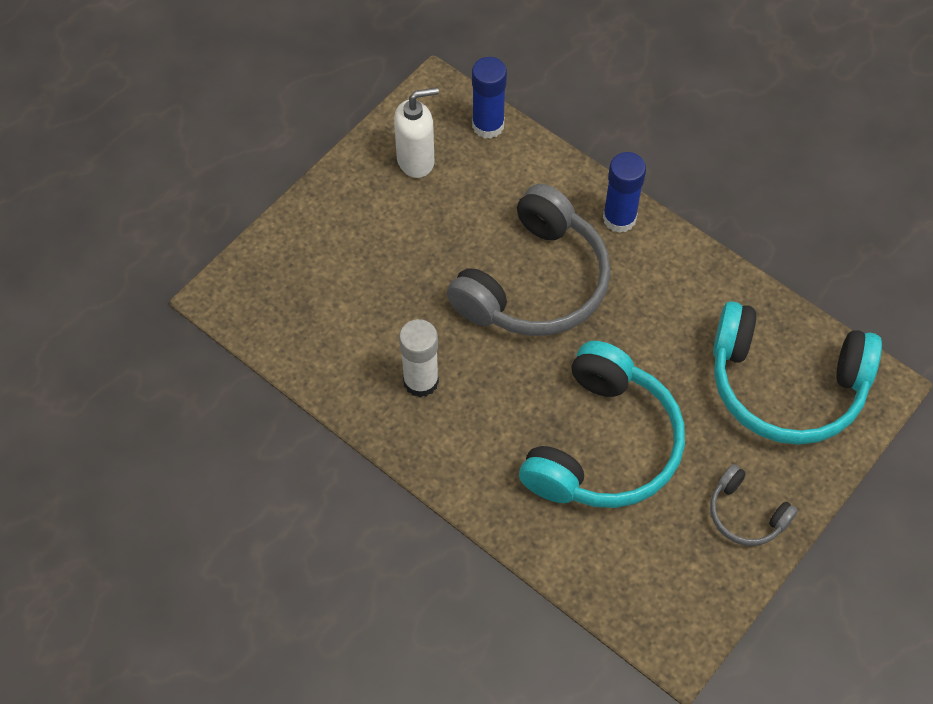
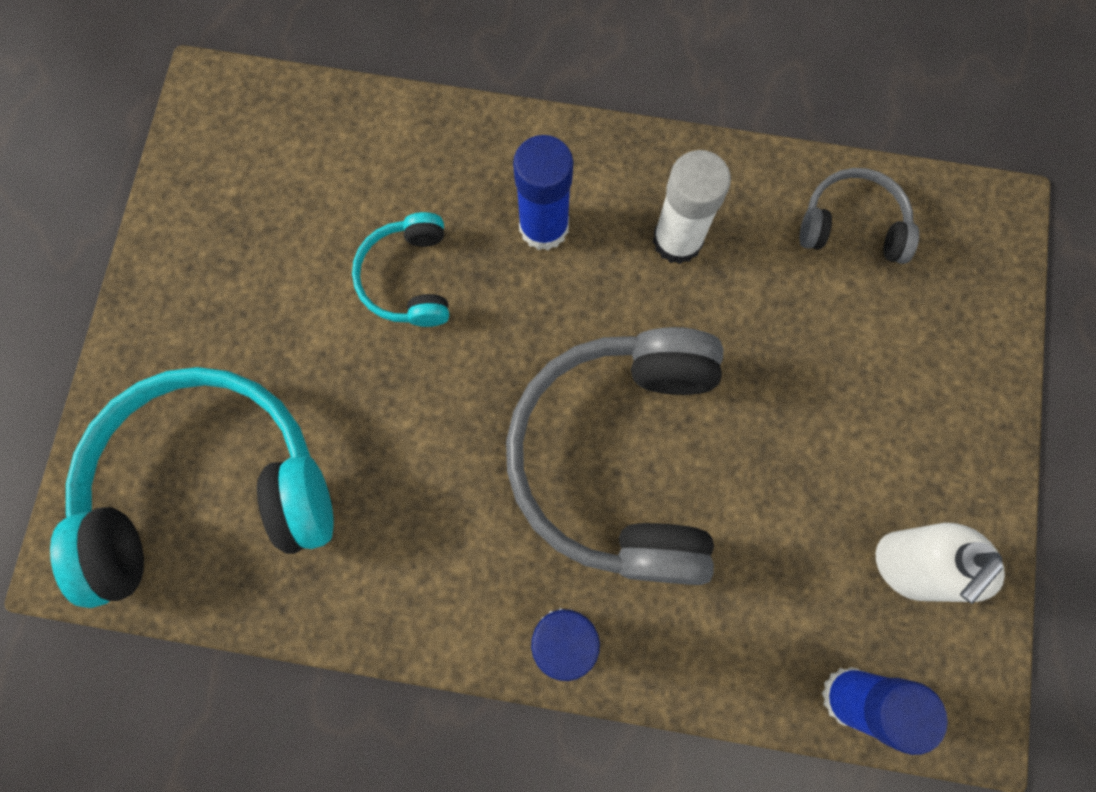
camera: 150 degrees right, 15 degrees up
turquoise headphones [519,341,685,508] -> turquoise headphones [352,212,449,327], size x0.48
grey headphones [710,464,798,546] -> grey headphones moved to [799,168,919,264]
none -> blue glue stick [513,135,573,250]

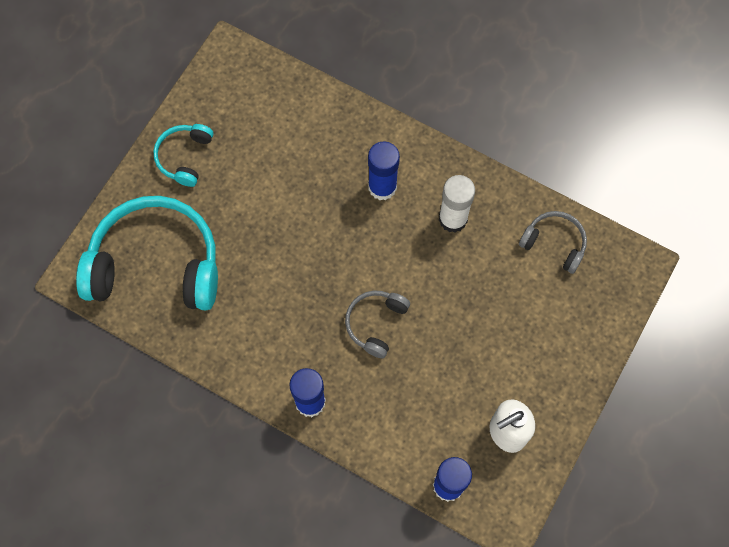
camera: 20 degrees right, 5 degrees down
turquoise headphones [352,212,449,327] -> turquoise headphones moved to [153,124,214,187]
grey headphones [506,327,723,585] -> grey headphones [345,290,410,358], size x0.48

